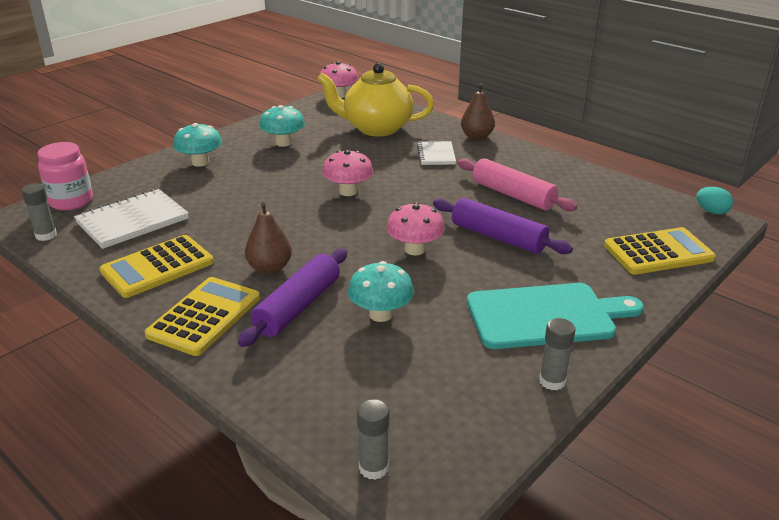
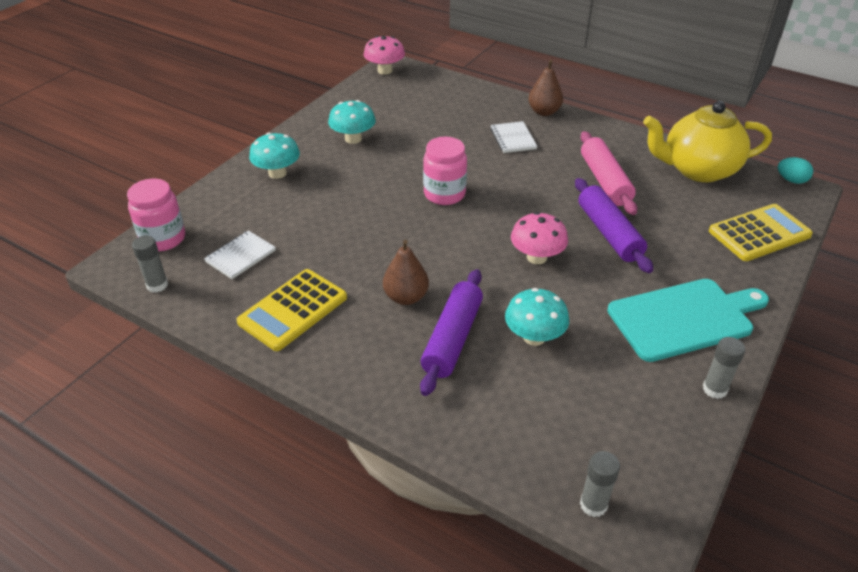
camera: 10 degrees left, 10 degrees up
white notebook [74,189,189,249] -> white notebook [204,230,276,279], size x0.61
yellow calculator [145,277,260,356] -> none
yellow teapot [317,63,434,137] -> yellow teapot moved to [643,101,772,182]
pink mushroom [322,150,374,196] -> pink jar [423,137,467,205]
purple rolling pin [433,198,573,254] -> purple rolling pin turned 45 degrees clockwise [575,178,653,273]
pink rolling pin [458,158,577,211] -> pink rolling pin turned 45 degrees clockwise [580,131,637,215]

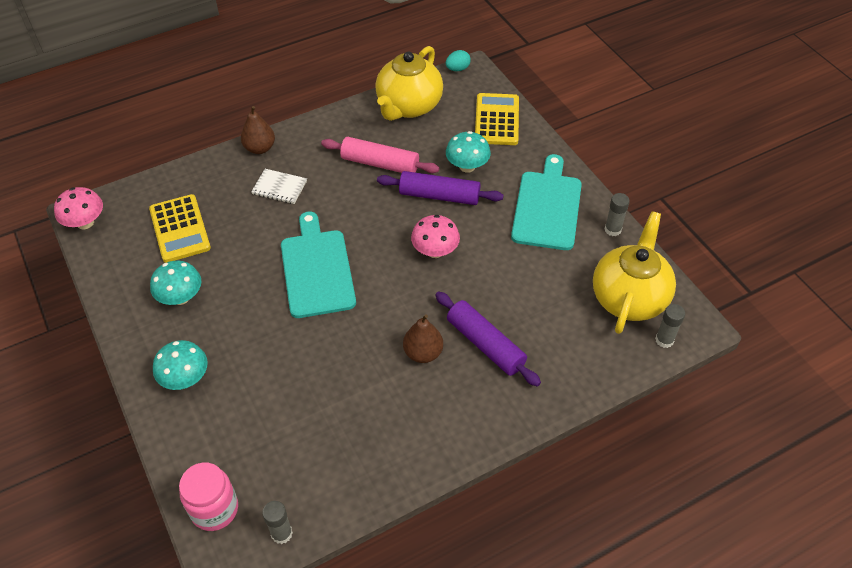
camera: 60 degrees left, 10 degrees up
white notebook [204,230,276,279] -> none
yellow calculator [236,269,347,351] -> yellow calculator moved to [149,194,211,263]
pink jar [423,137,467,205] -> turquoise cutting board [281,212,356,318]
turquoise mushroom [505,288,569,346] -> turquoise mushroom moved to [446,131,491,173]
none -> yellow teapot [593,211,676,334]

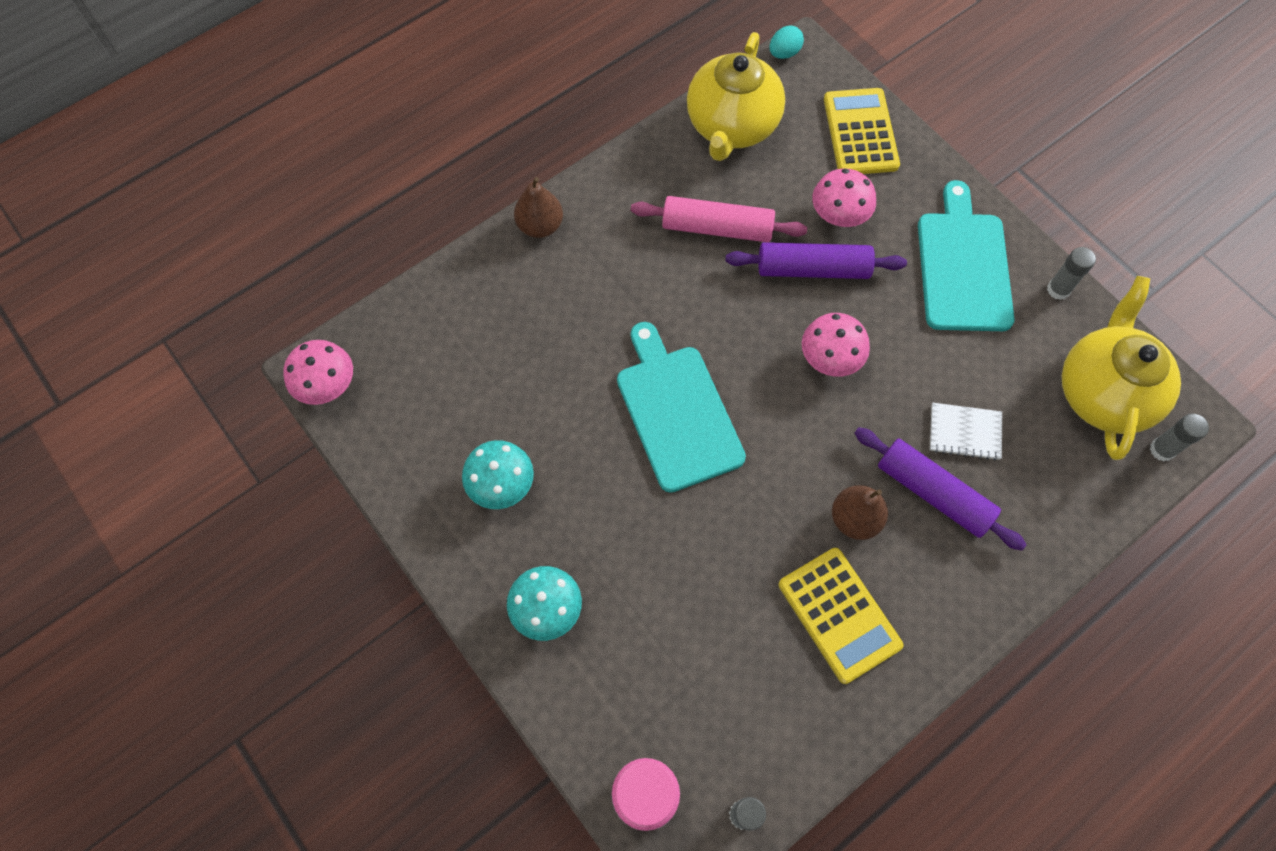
camera: 10 degrees left, 15 degrees up
yellow calculator [149,194,211,263] -> yellow calculator moved to [779,548,903,684]
white notebook [251,169,307,204] -> white notebook moved to [930,403,1002,460]
turquoise mushroom [446,131,491,173] -> pink mushroom [812,168,876,227]

